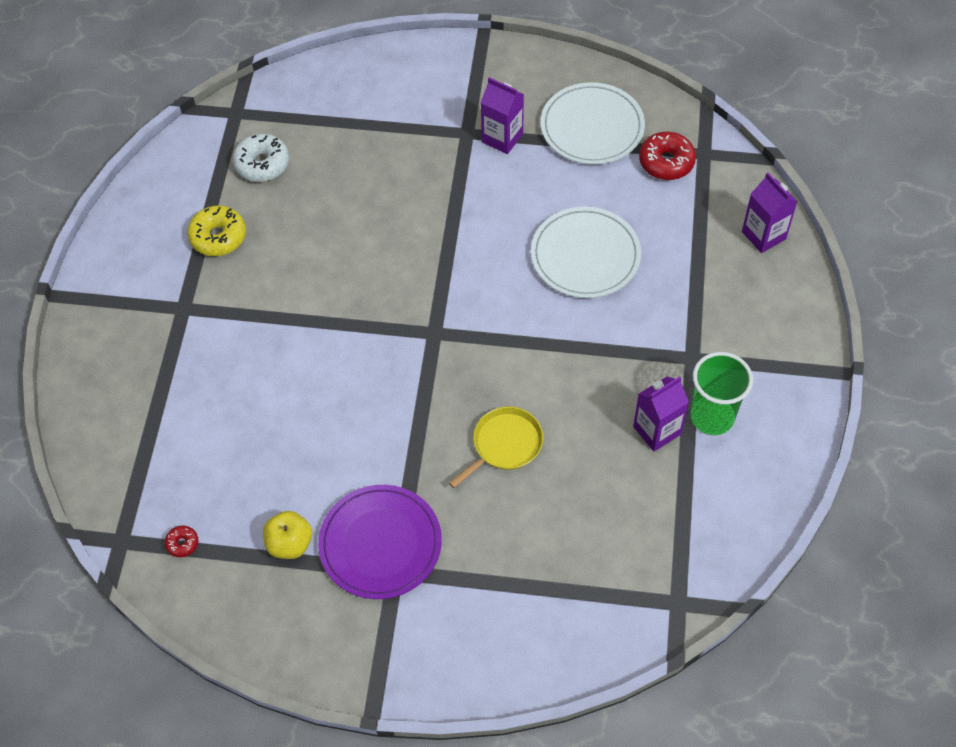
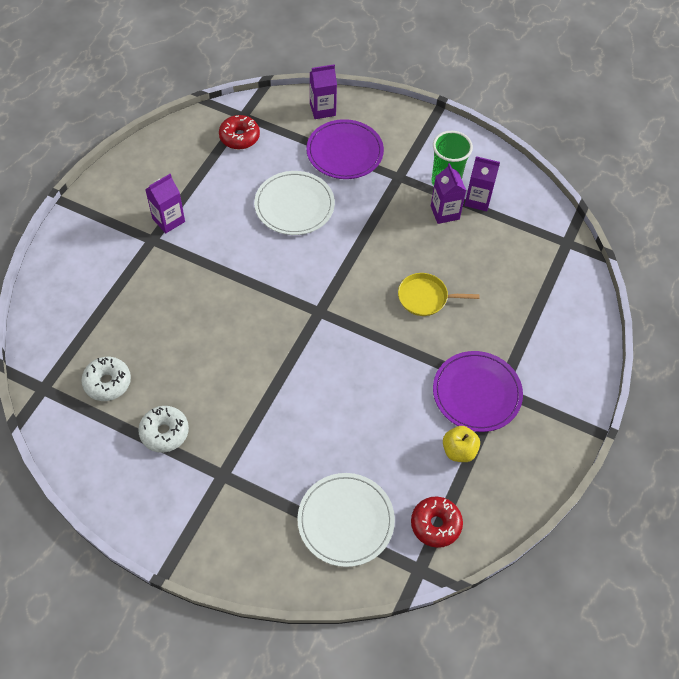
camera: 75 degrees left, 0 degrees up
red donut [165,526,198,557] -> red donut [411,497,463,548], size x1.95
yellow donut [187,205,246,256] -> white donut [138,406,189,453]
yellow pan [449,407,543,488] -> yellow pan turned 60 degrees counterclockwise [398,273,480,316]
white plate [541,82,645,165] -> white plate moved to [297,473,395,567]
none -> purple plate [306,119,384,179]
none -> purple carton [464,156,500,211]

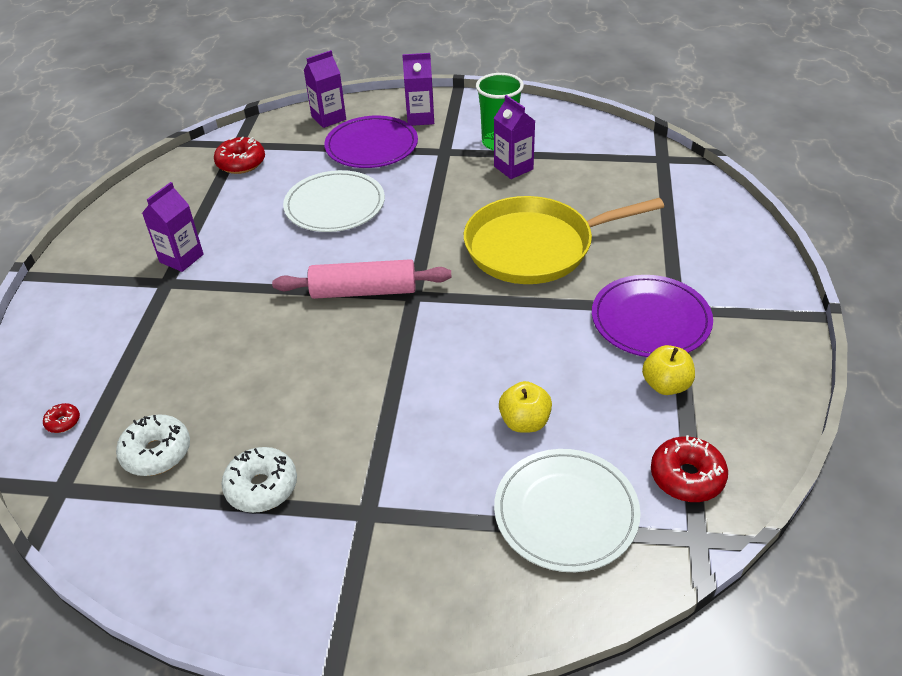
camera: 15 degrees left, 15 degrees down
yellow pan [398,273,480,316] -> yellow pan [464,196,664,284], size x1.98
purple carton [464,156,500,211] -> purple carton moved to [402,53,434,126]
none -> red donut [43,403,80,433]
none -> pink rolling pin [272,259,452,299]
none -> yellow apple [499,381,552,433]

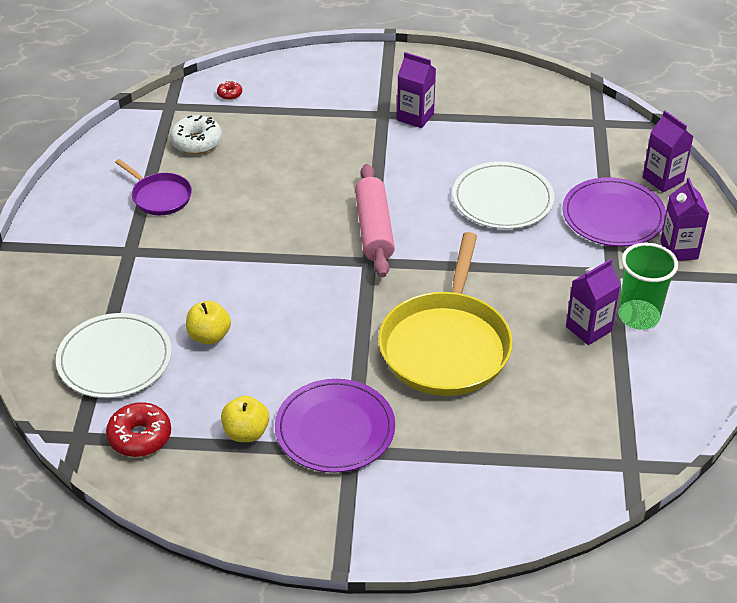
camera: 85 degrees right, 0 degrees up
red donut [214,137,265,174] -> none
white donut [221,447,297,513] -> purple pan [115,159,192,215]
yellow pan [464,196,664,284] -> yellow pan turned 150 degrees counterclockwise [378,232,513,396]

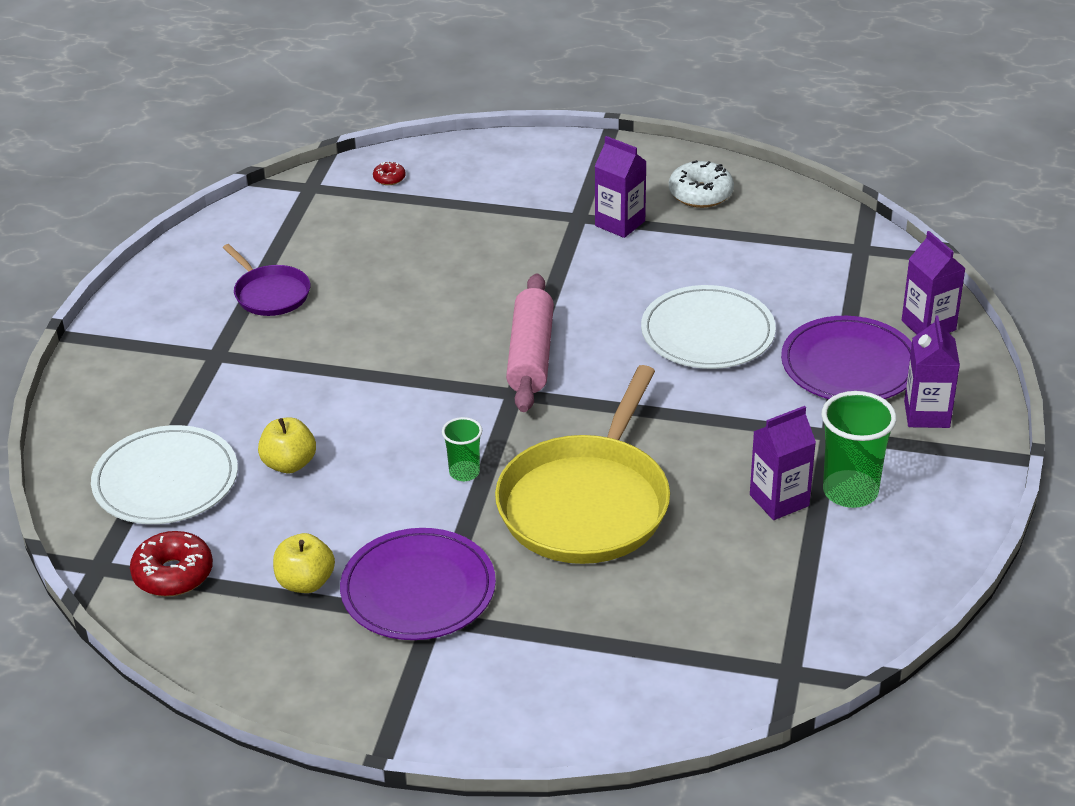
camera: 10 degrees right, 5 degrees down
white donut [170,115,222,154] -> white donut moved to [669,160,734,208]
none -> green cup [442,417,482,481]

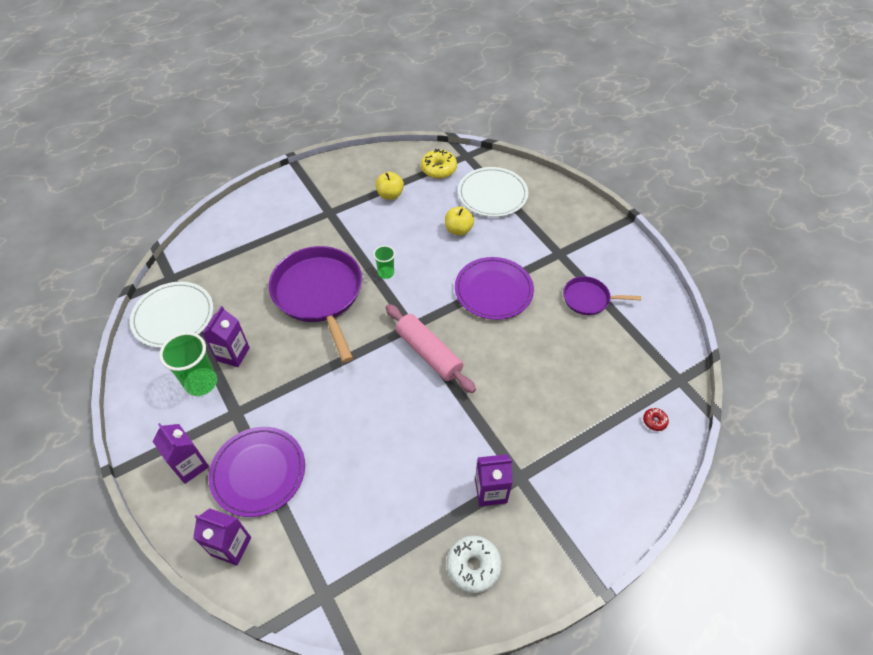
camera: 135 degrees right, 15 degrees up
red donut [130,531,213,596] -> yellow donut [421,149,457,179]
purple plate [340,528,496,640] -> purple plate moved to [455,257,534,320]
yellow pan [495,365,670,564] -> purple pan [269,246,362,363]
white plate [641,285,776,369] -> white plate moved to [130,282,214,348]

